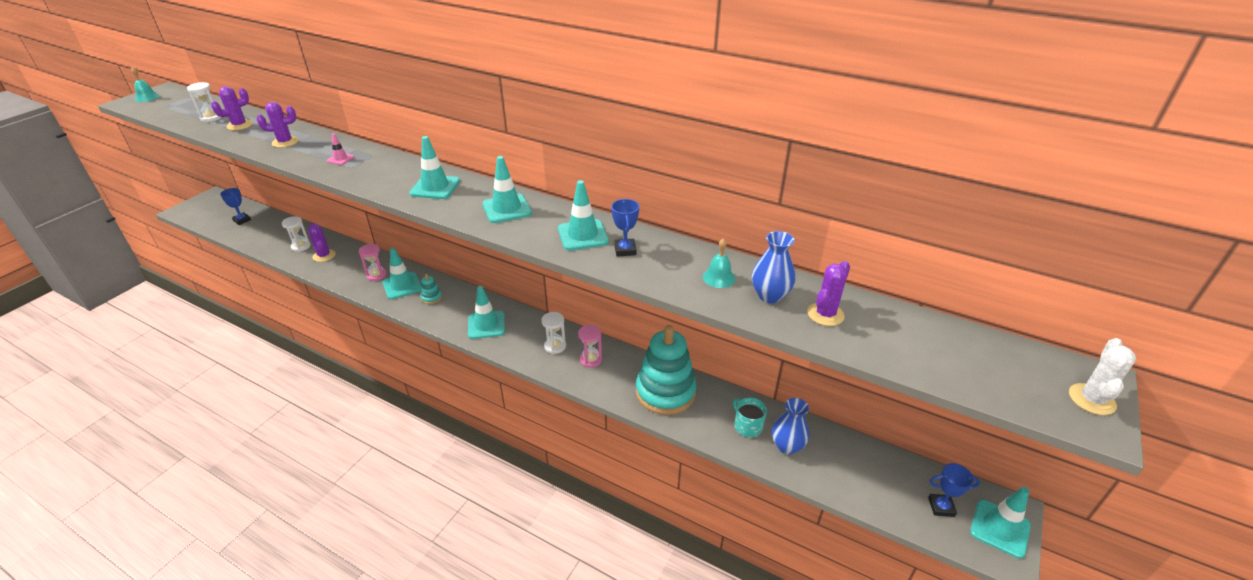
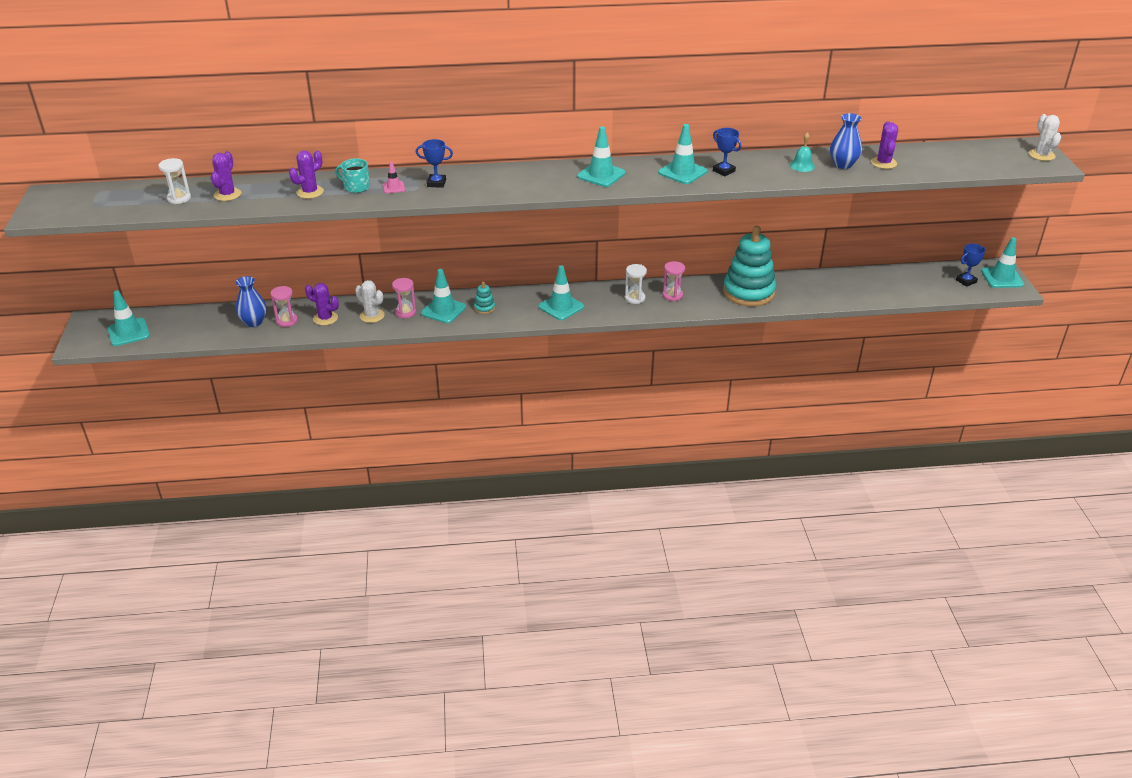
camera: 35 degrees left, 0 degrees up
turquoise bell [131,67,159,102] -> none
blue trophy [220,188,251,225] -> blue trophy moved to [416,139,453,188]
white hourglass [282,216,311,252] -> pink hourglass [271,286,298,327]
turquoise traffic cone [409,136,460,199] -> turquoise traffic cone moved to [107,290,150,346]
turquoise mug [733,397,767,437] -> turquoise mug moved to [335,159,370,193]
blue vase [772,398,809,455] -> blue vase moved to [235,276,267,327]
none -> white cactus [355,280,385,323]

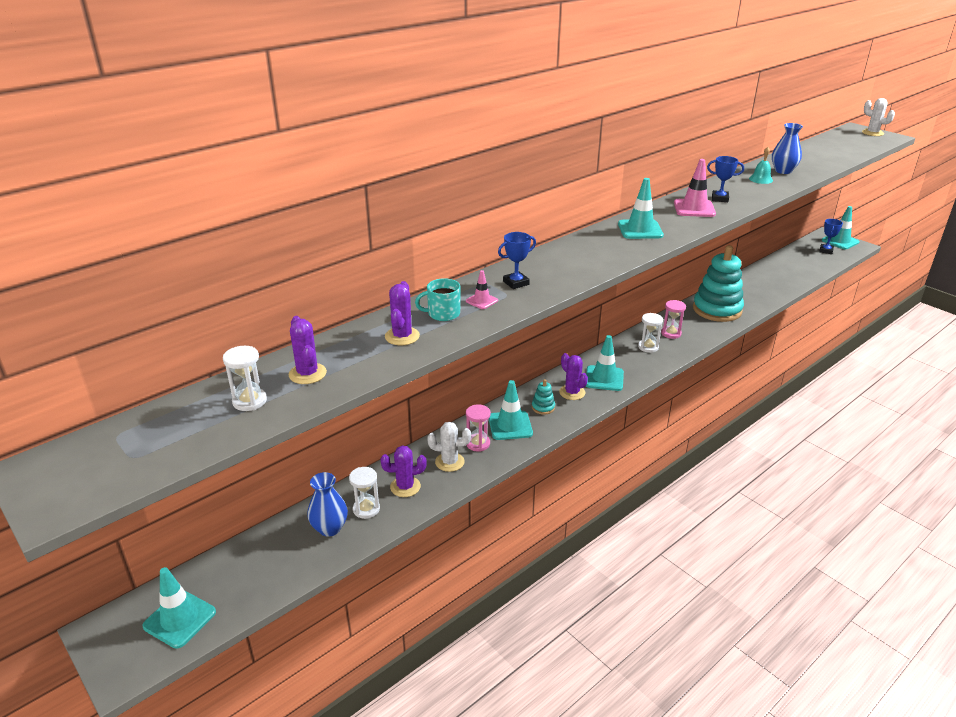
camera: 35 degrees left, 5 degrees down
pink hourglass [271,286,298,327] -> white hourglass [349,467,380,519]
turquoise traffic cone [658,124,707,184] -> pink traffic cone [674,159,716,217]
purple cactus [871,121,898,169] -> purple cactus moved to [559,353,588,400]

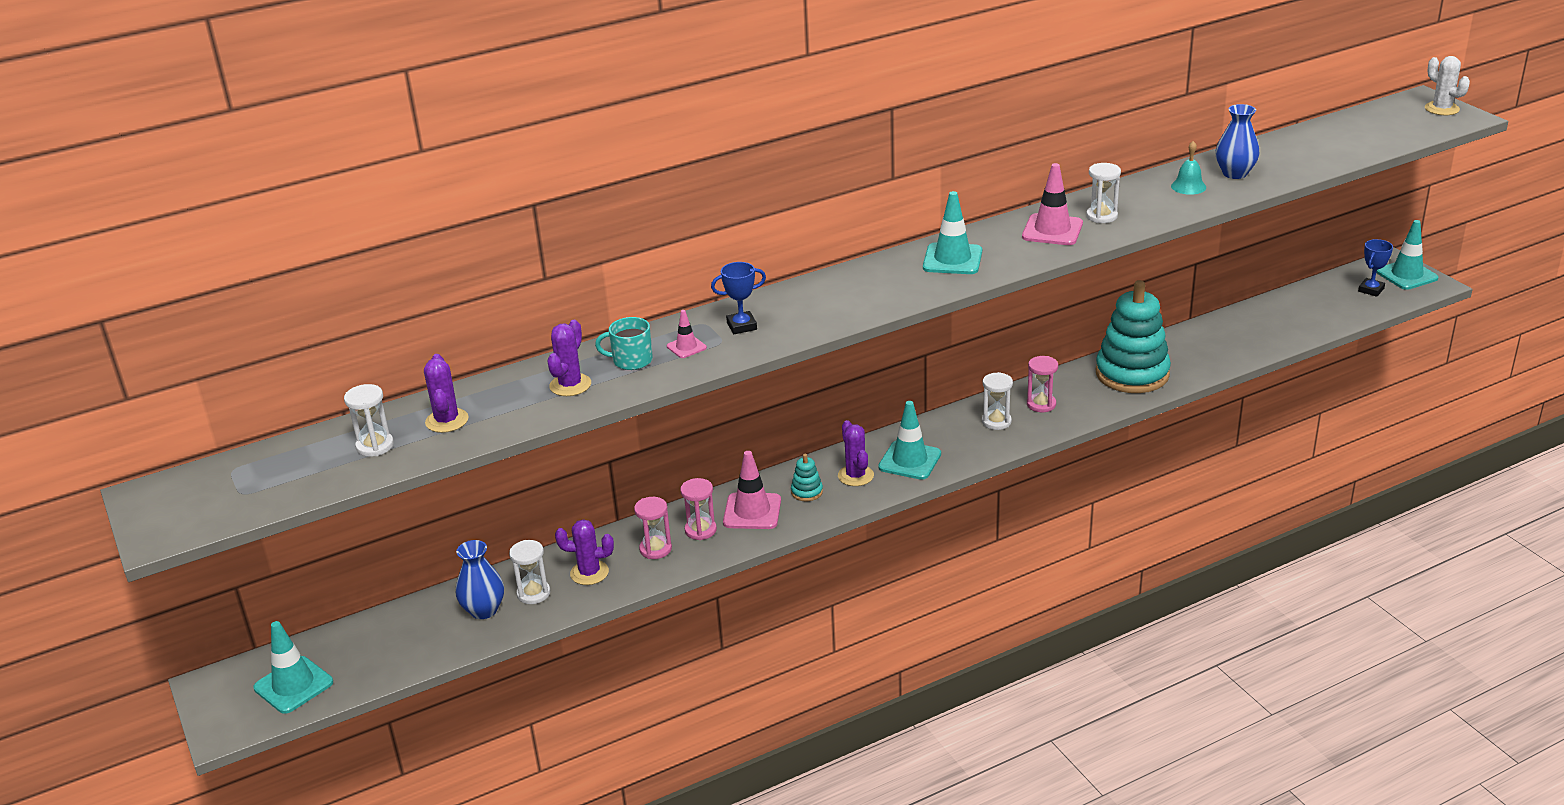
camera: 15 degrees right, 0 degrees up
white cactus [427,422,471,472] -> pink hourglass [634,497,672,559]
turquoise traffic cone [489,380,533,440] -> pink traffic cone [723,451,781,529]
blue trophy [707,156,744,202] -> white hourglass [1086,163,1121,223]

